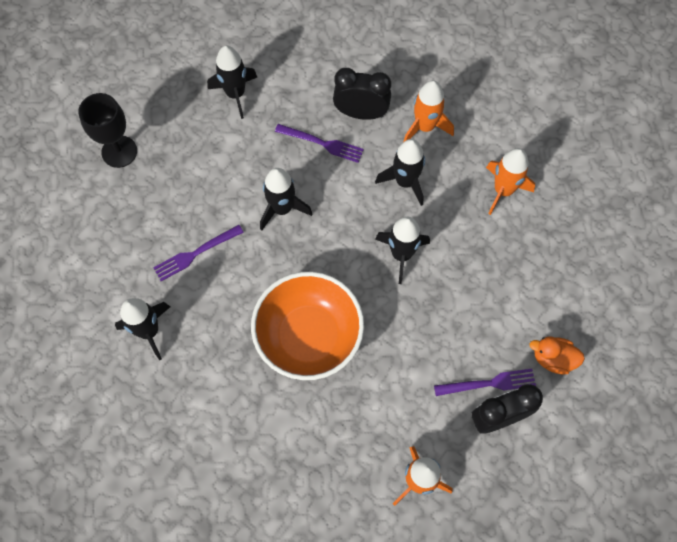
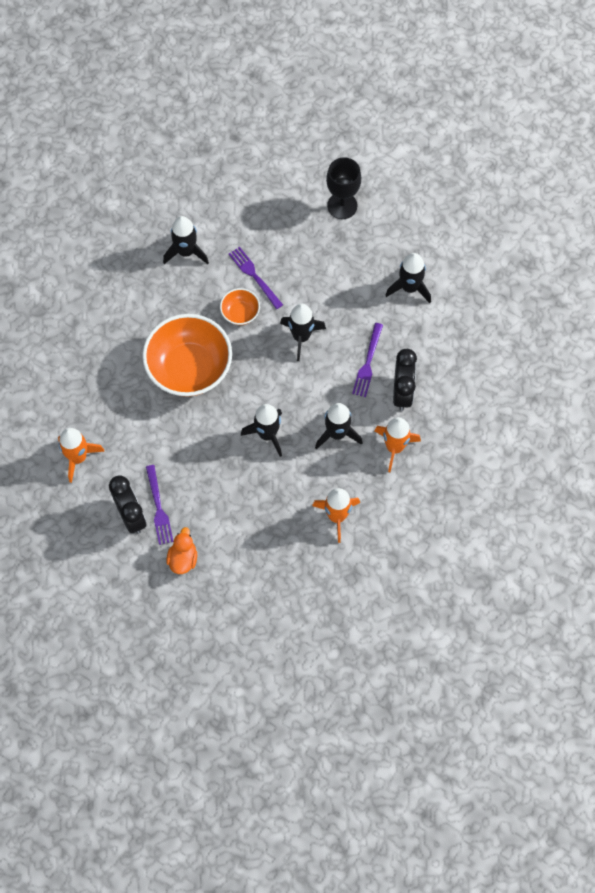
camera: 85 degrees right, 0 degrees up
none -> orange bowl [220,288,260,325]

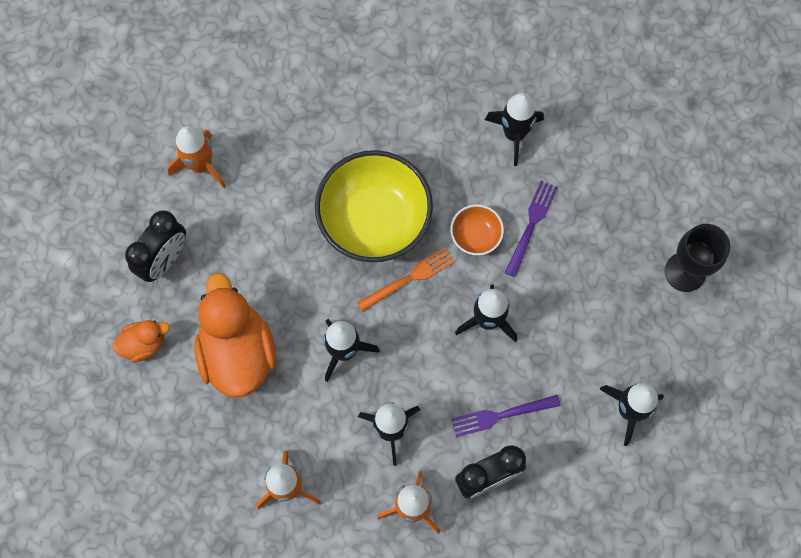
camera: 60 degrees right, 5 degrees up
orange bowl [142,314,232,397] -> yellow bowl [315,150,433,262]
purple fork [146,465,174,545] -> none
none -> orange duck [194,273,276,397]
none -> orange fork [357,247,455,312]

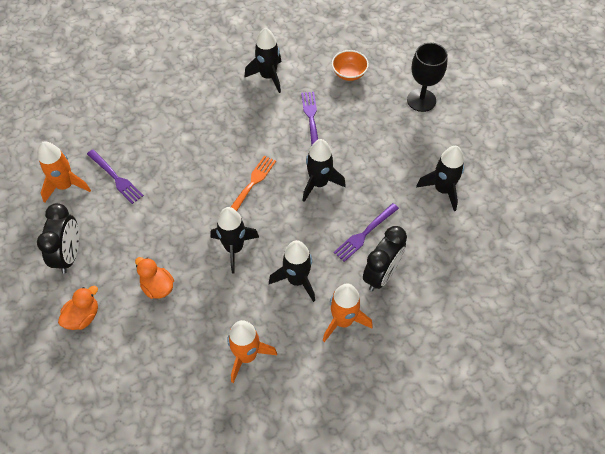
camera: 30 degrees left, 15 degrees down
orange duck [194,273,276,397] -> orange duck [135,257,174,299], size x0.49
yellow bowl [315,150,433,262] -> none
orange bowl [450,204,504,255] -> orange bowl moved to [332,50,369,81]
none -> purple fork [87,149,144,204]

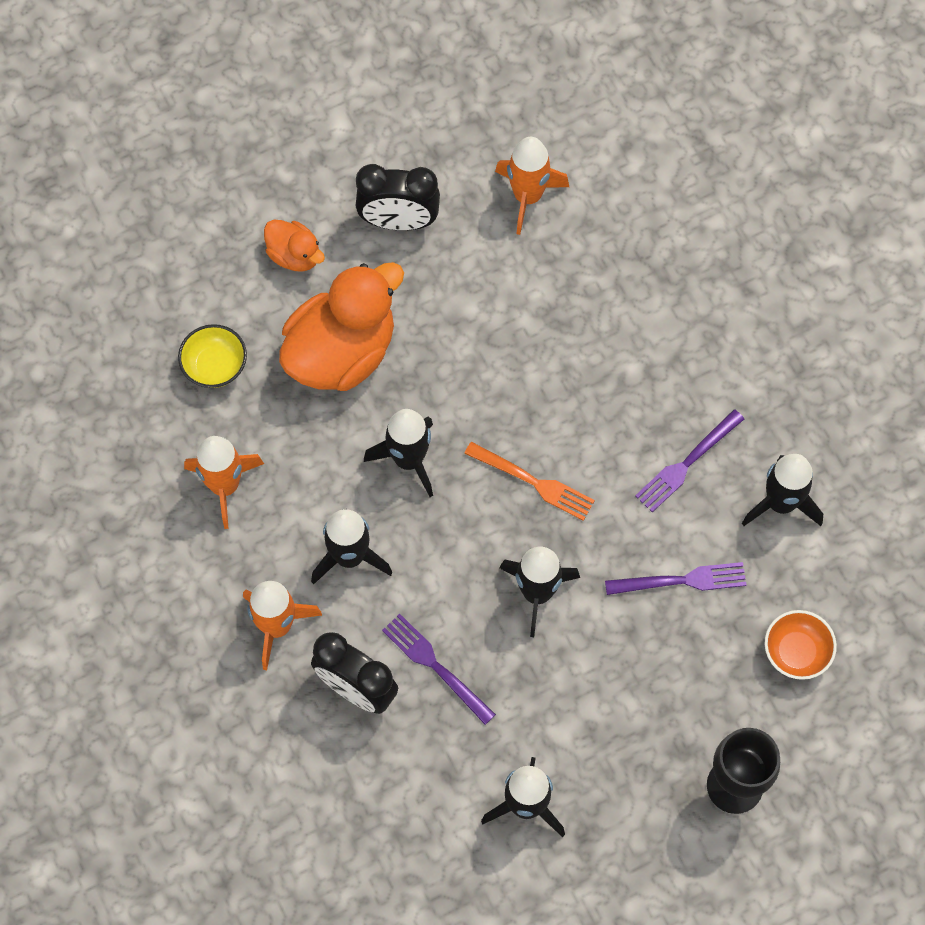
camera: 90 degrees right, 10 degrees up
purple fork [87,149,144,204] -> purple fork moved to [635,409,744,512]
orange duck [135,257,174,299] -> orange duck [279,262,404,391], size x2.02
none -> yellow bowl [178,324,247,388]

